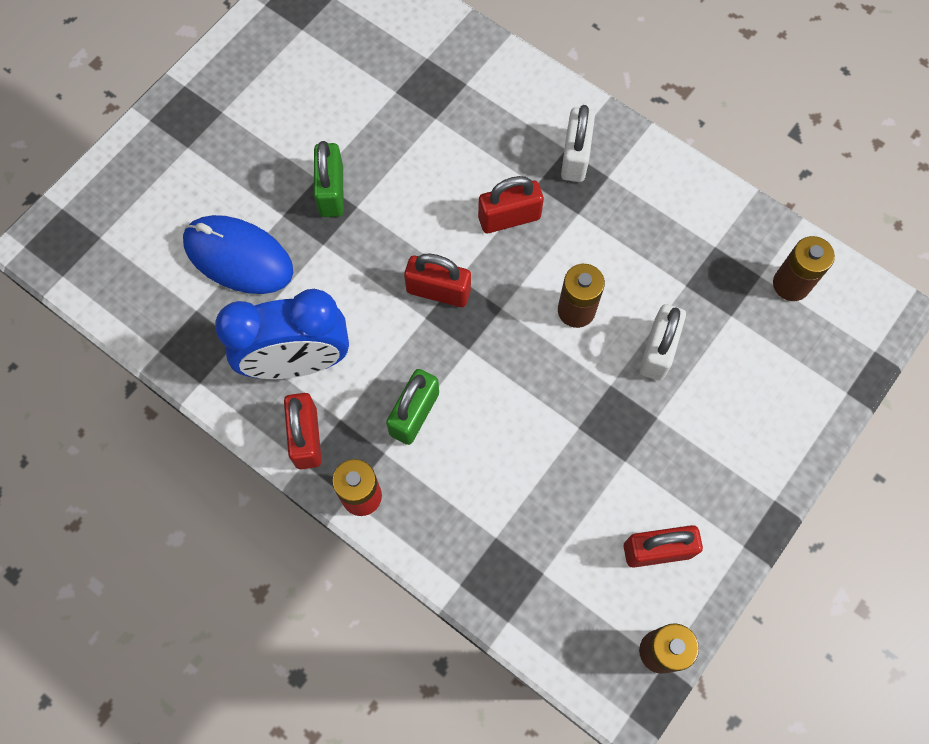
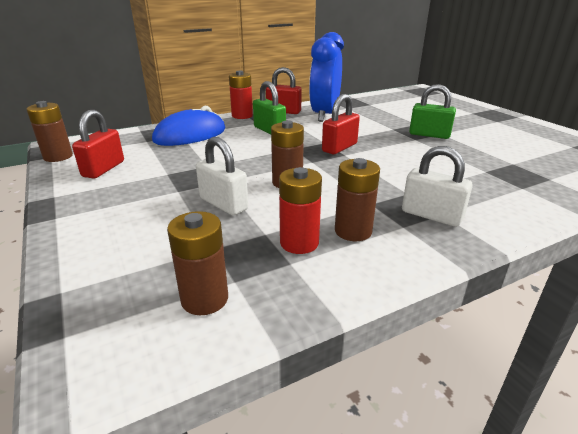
camera: 115 degrees right, 40 degrees down
blue mouse [183,215,293,294] -> blue mouse moved to [152,106,225,146]
red padlock [478,176,544,233] -> none
none -> red battery [279,167,322,254]
none -> brown battery [335,158,380,241]

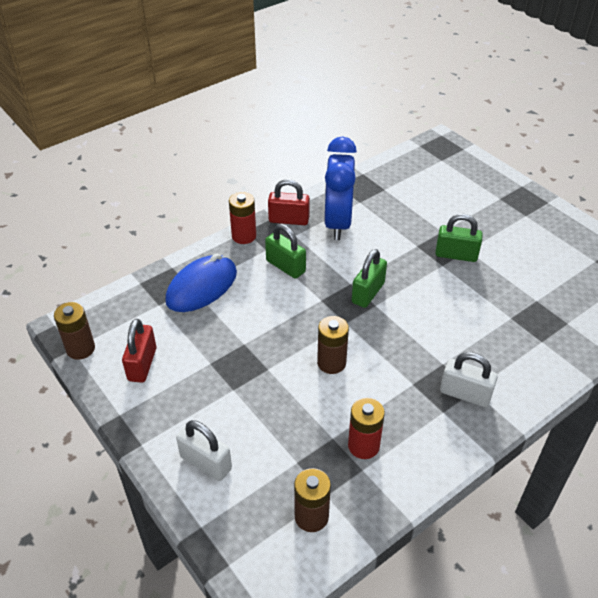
camera: 10 degrees left, 15 degrees up
white padlock [196,137,248,215] -> white padlock moved to [176,420,232,481]
red padlock [322,94,360,154] -> green padlock [352,249,387,308]
brown battery [335,158,380,241] -> none

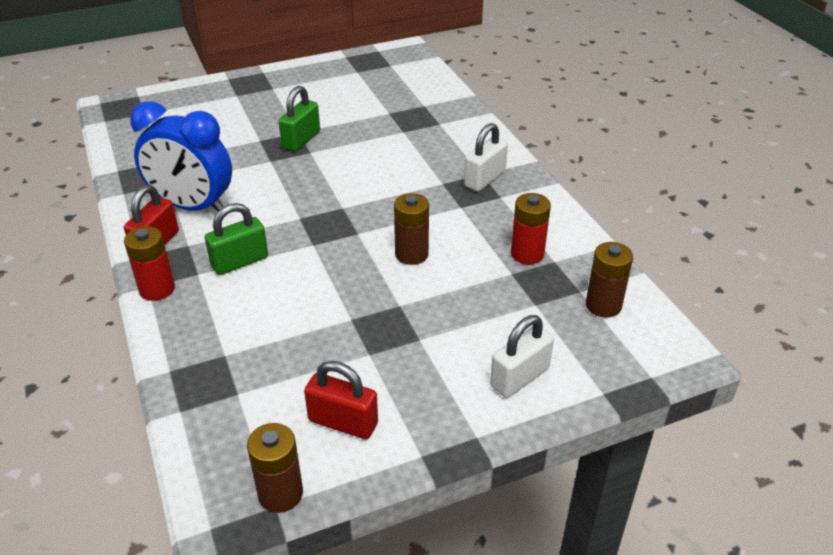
camera: 75 degrees left, 5 degrees down
blue mouse [165,254,237,312] -> none
green padlock [352,249,387,308] -> none

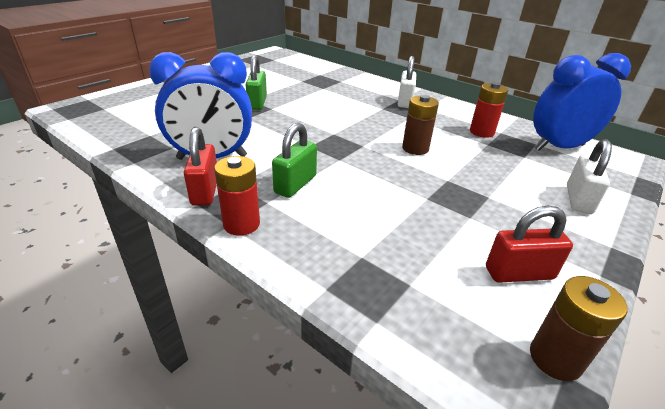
camera: 30 degrees left, 5 degrees down
brown battery [586,242,633,318] -> blue clock [533,53,631,151]

